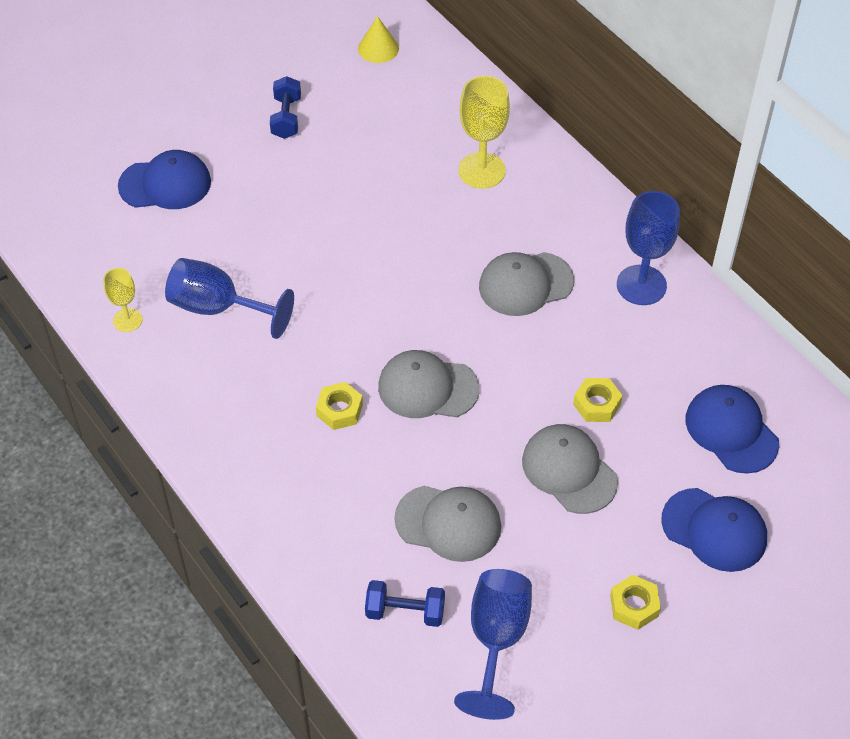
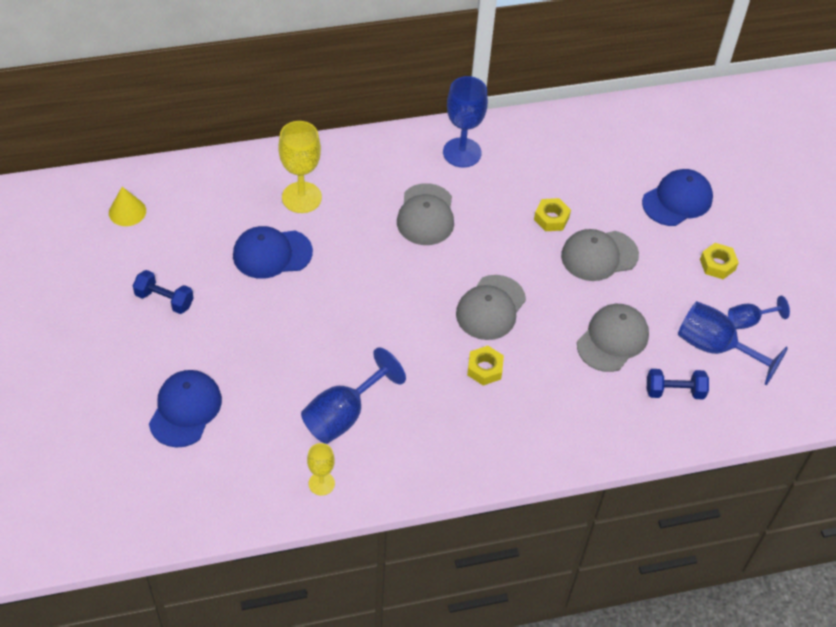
camera: 70 degrees left, 0 degrees up
blue dumbbell [365,580,445,627] -> blue dumbbell turned 60 degrees clockwise [647,369,709,399]
blue cap [686,385,779,474] -> blue cap moved to [233,226,313,279]
none -> blue goblet [728,296,790,329]

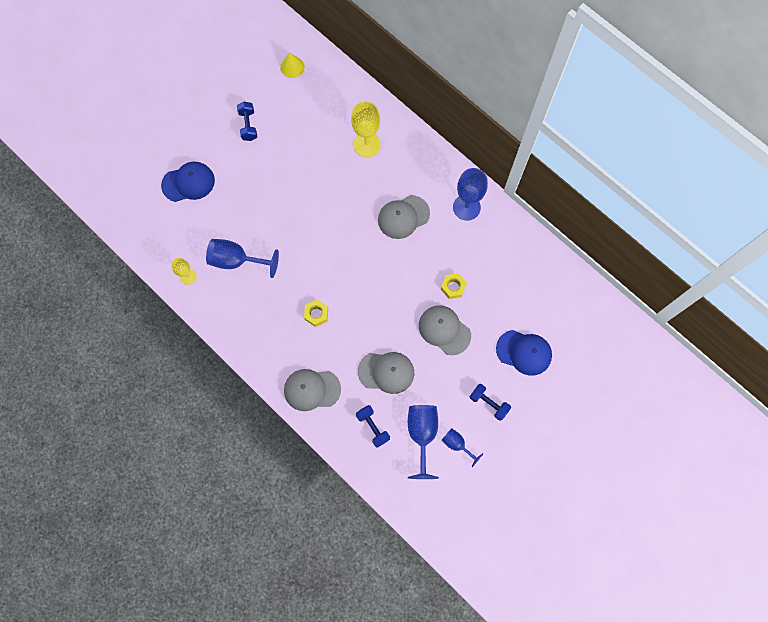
camera: 60 degrees right, 20 degrees up
blue cap [233,226,313,279] -> none
grey cap [456,275,526,340] -> grey cap moved to [284,369,341,411]
yellow nut [700,243,739,279] -> blue dumbbell [470,384,511,421]

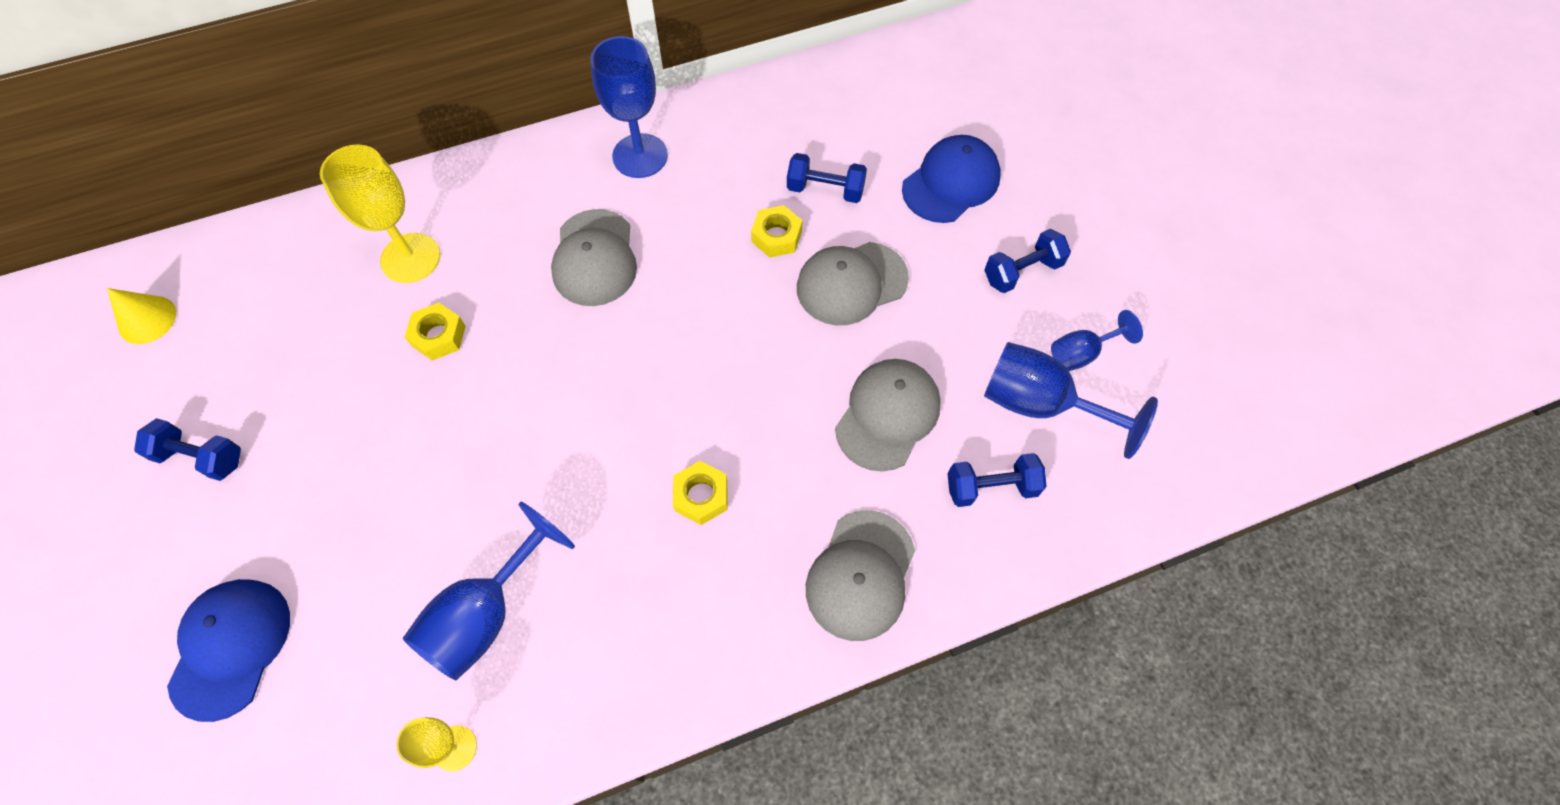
camera: 65 degrees left, 10 degrees down
none -> yellow nut [405,303,466,360]
none -> blue dumbbell [787,153,867,203]

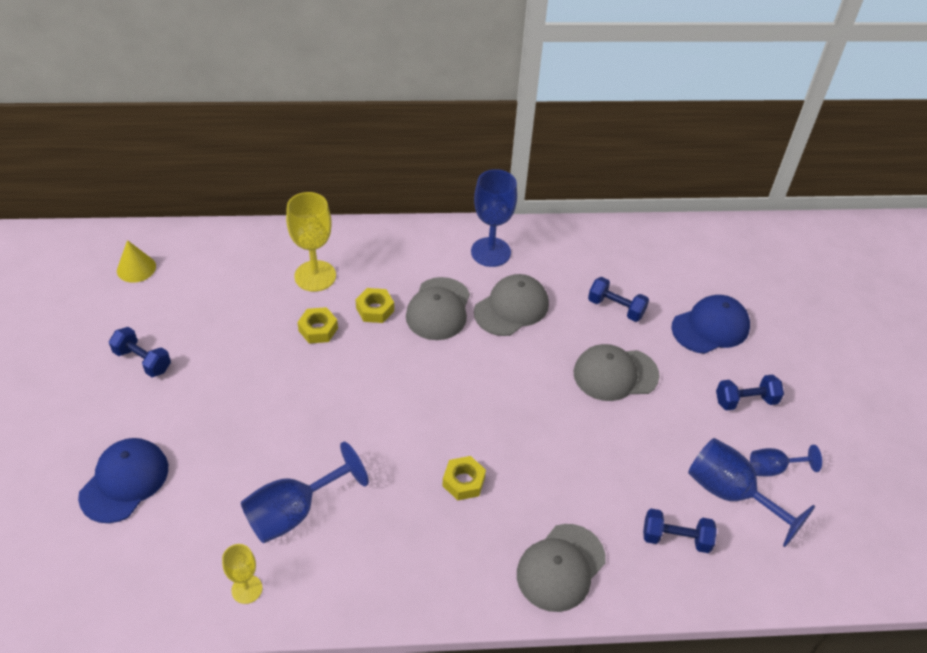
camera: 15 degrees right, 15 degrees down
yellow nut [751,205,803,258] -> yellow nut moved to [356,288,394,323]
grey cap [835,359,941,471] -> grey cap moved to [474,274,549,336]

